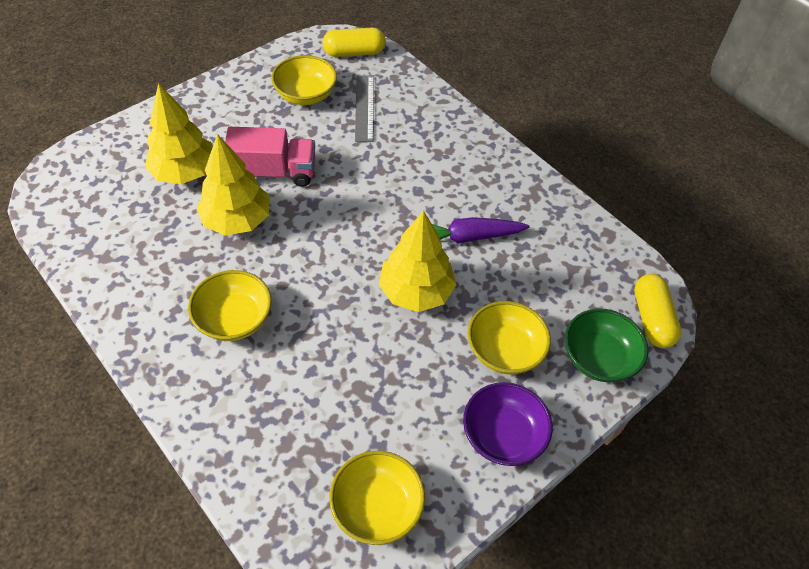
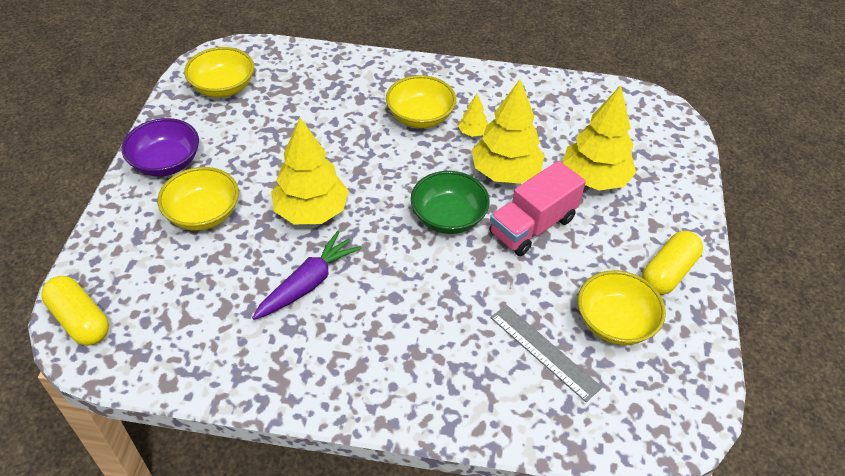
camera: 140 degrees right, 5 degrees down
yellow capsule [323,27,386,57] -> yellow capsule moved to [642,231,703,295]
green bowl [565,308,648,382] -> green bowl moved to [411,171,490,234]
none -> yellow tree [458,94,488,137]

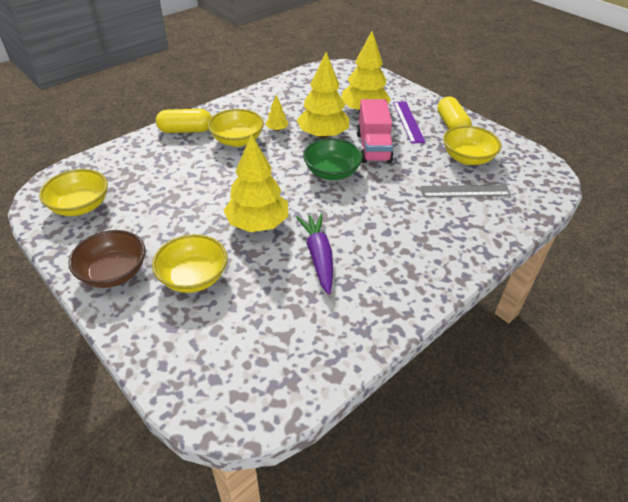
camera: 50 degrees left, 5 degrees down
yellow capsule [41,276,109,346] -> yellow capsule moved to [156,109,212,133]
purple bowl [122,118,199,176] -> brown bowl [69,230,146,288]
none -> purple ruler [393,101,425,144]

